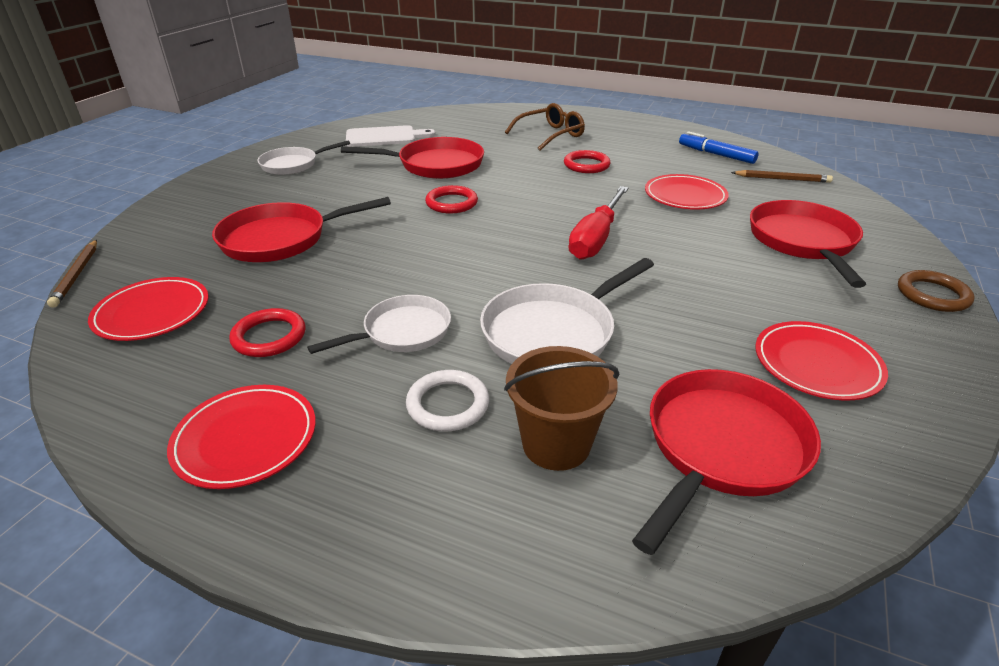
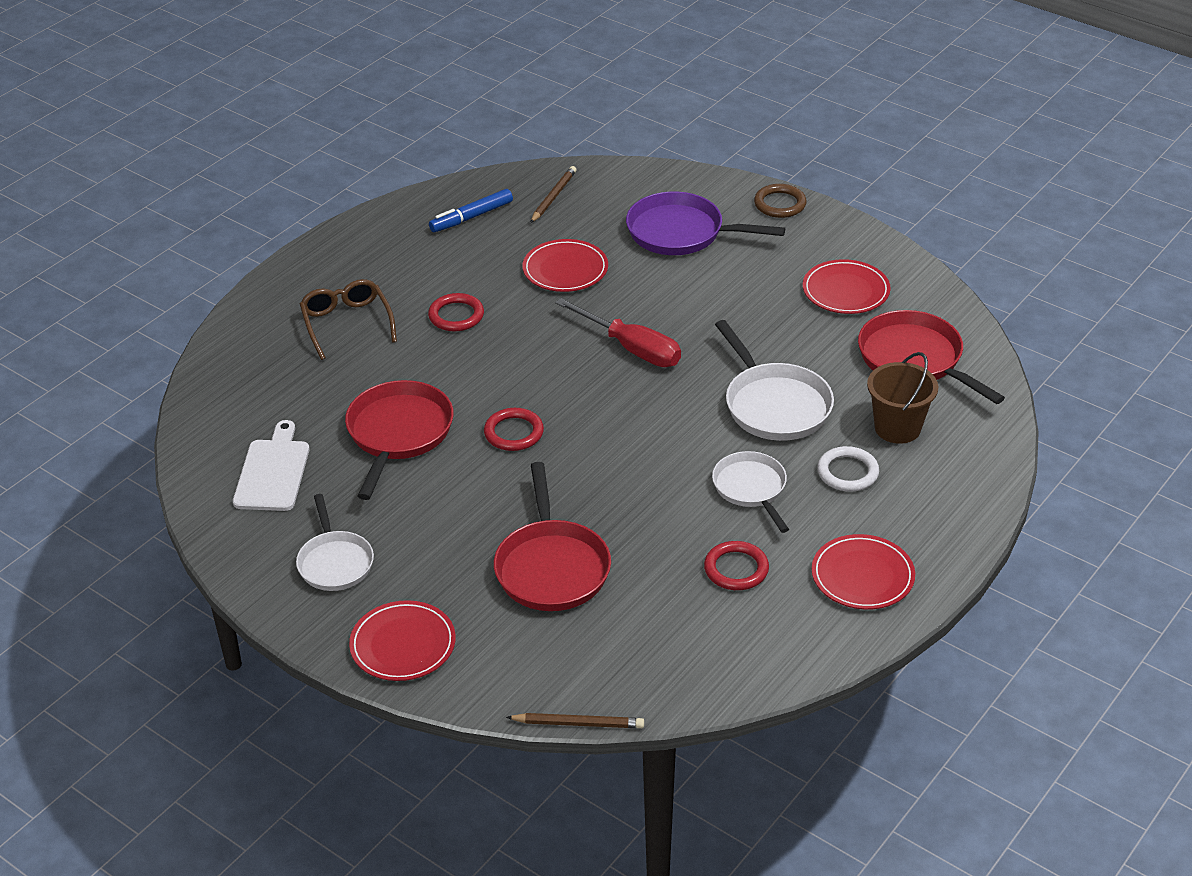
camera: 75 degrees left, 5 degrees up
red plate [88,277,209,341] -> red plate moved to [349,600,456,681]
red pan [750,200,866,288] -> purple pan [626,192,785,255]

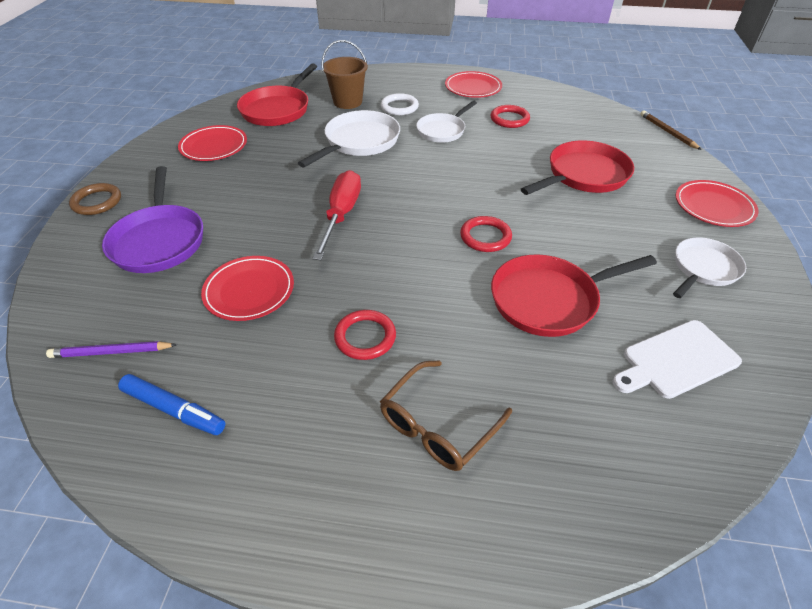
camera: 120 degrees left, 5 degrees up
brown pencil [530,166,577,223] -> purple pencil [46,341,177,358]

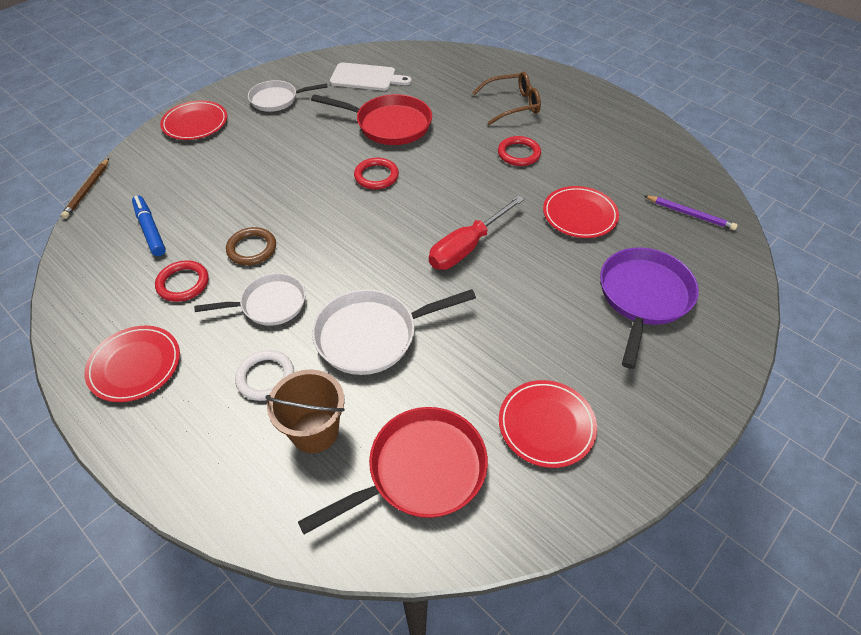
camera: 145 degrees left, 5 degrees up
brown ring [69,183,121,215] -> brown ring moved to [226,227,276,265]
blue marker [118,374,226,435] -> blue marker moved to [132,195,166,256]
red pan [521,141,634,195] -> none

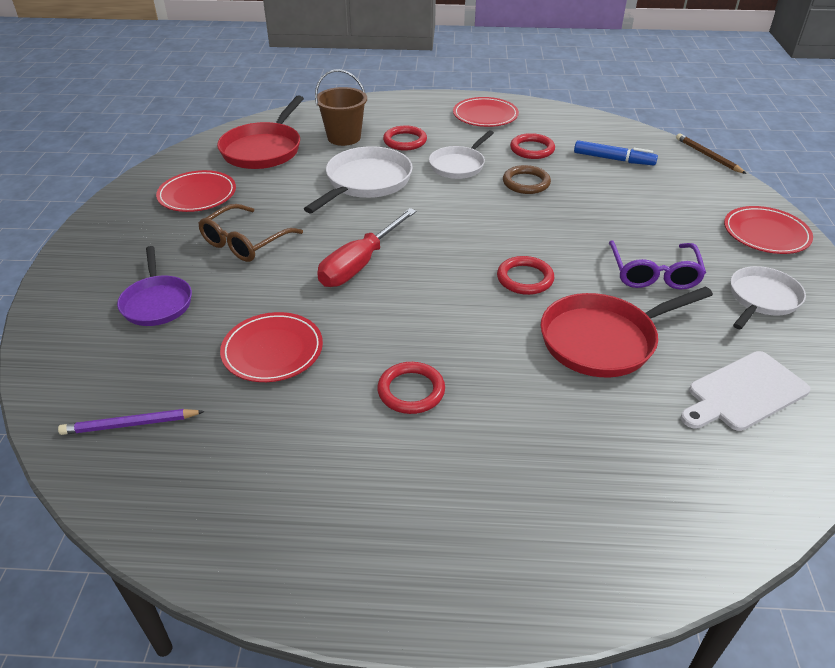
camera: 140 degrees right, 10 degrees down
white ring [235,350,294,401] -> red ring [383,126,427,150]
red screwdriver [429,195,524,270] -> red screwdriver turned 150 degrees counterclockwise [317,208,417,287]
brown glasses [472,72,541,125] -> brown glasses moved to [198,204,303,262]
purple pan [600,247,699,369] -> purple pan [117,246,192,326], size x0.66
none -> purple glasses [609,240,706,290]

